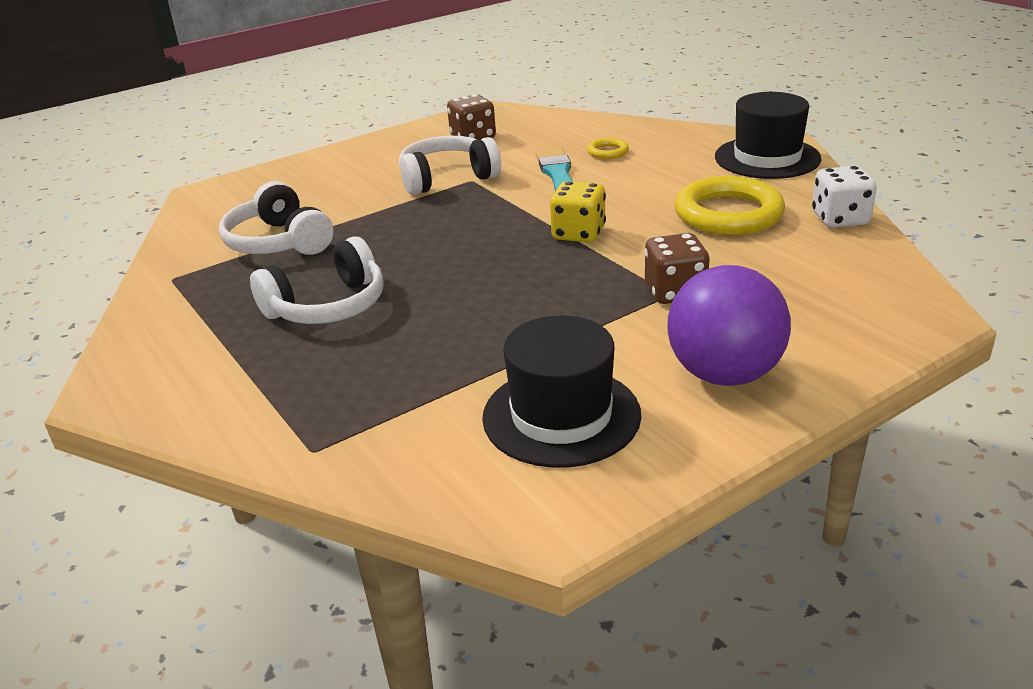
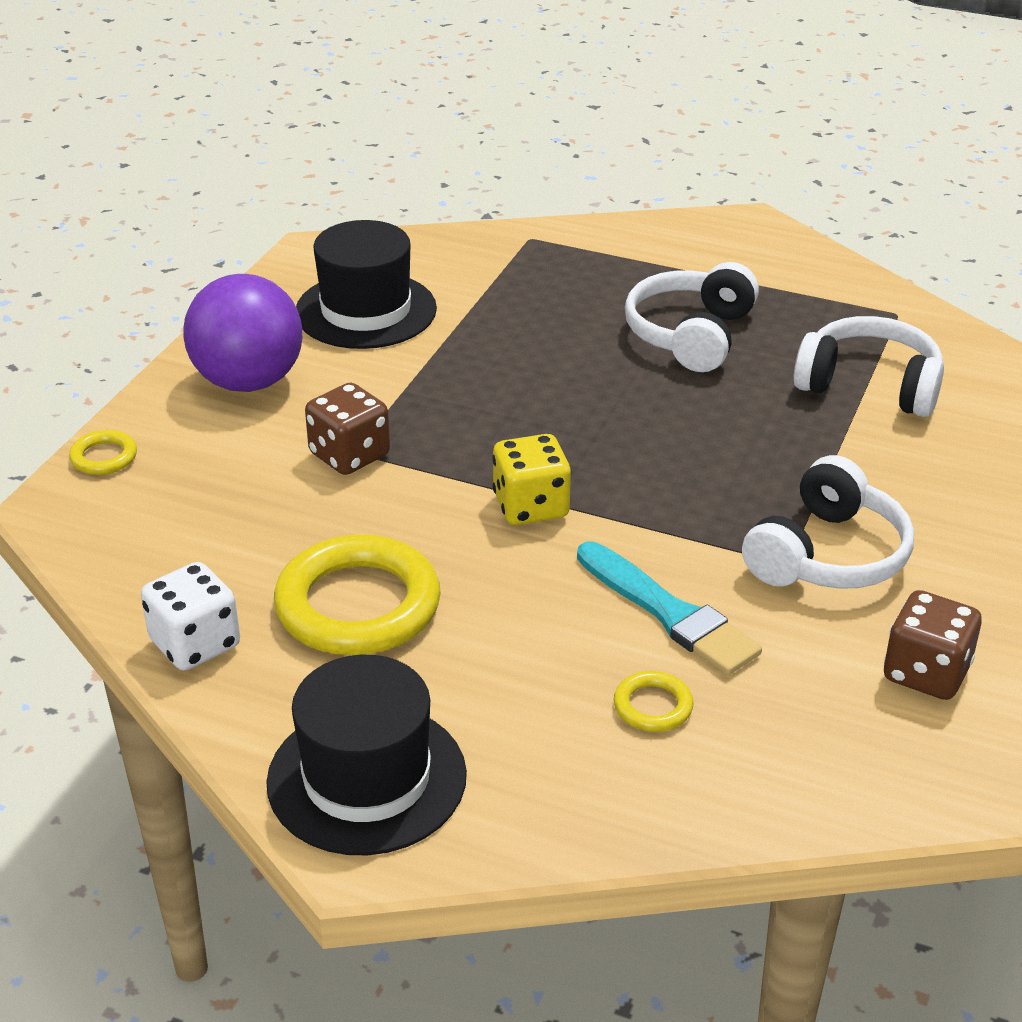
camera: 145 degrees right, 5 degrees up
none -> yellow ring [69,430,137,475]

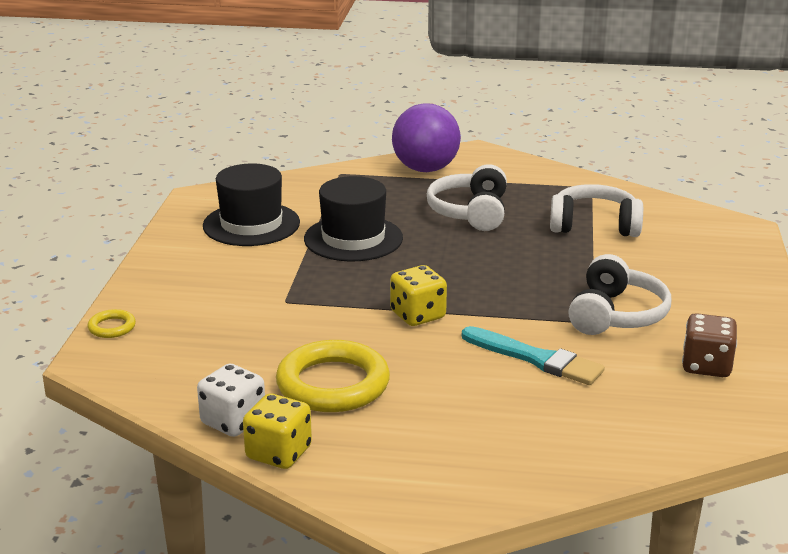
camera: 15 degrees left, 10 degrees down
purple ball [183,274,302,392] -> purple ball moved to [392,103,461,172]
black hat [266,655,467,855] -> black hat moved to [304,176,403,261]
brown dice [305,383,390,475] -> none
yellow ring [614,671,693,732] -> none
none -> yellow dice [243,394,312,469]

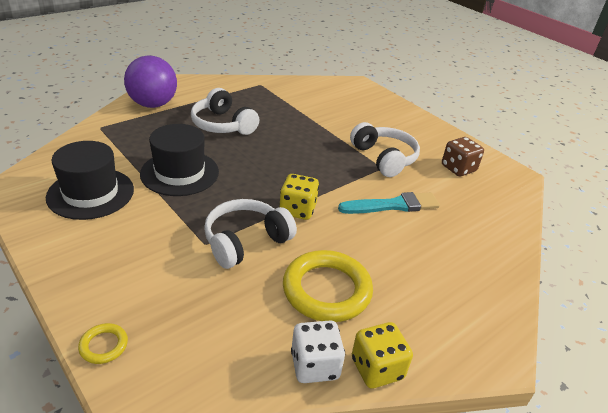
camera: 50 degrees left, 10 degrees up
white headphones [550,184,643,237] -> white headphones moved to [204,199,297,269]

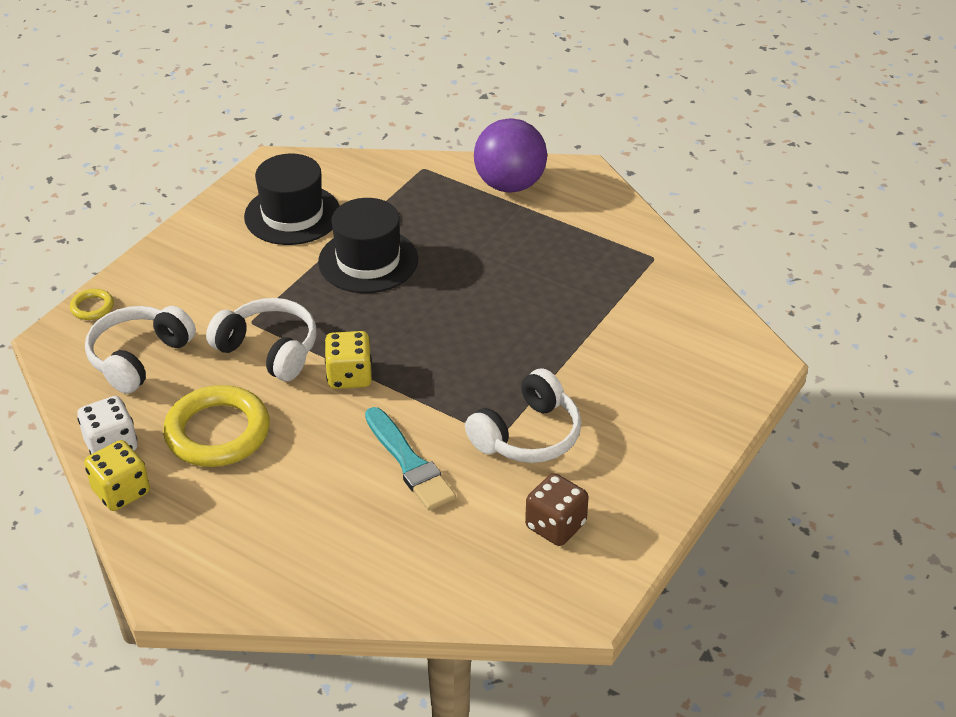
camera: 75 degrees right, 5 degrees up
white headphones [191,88,259,135] -> white headphones moved to [85,306,196,394]

